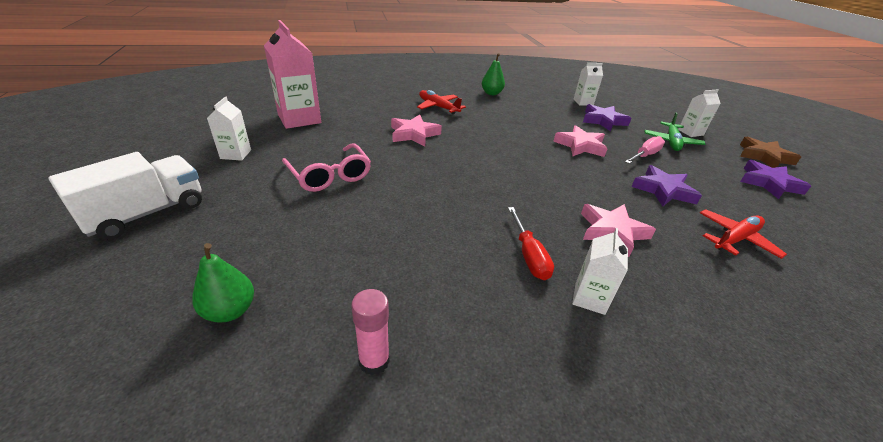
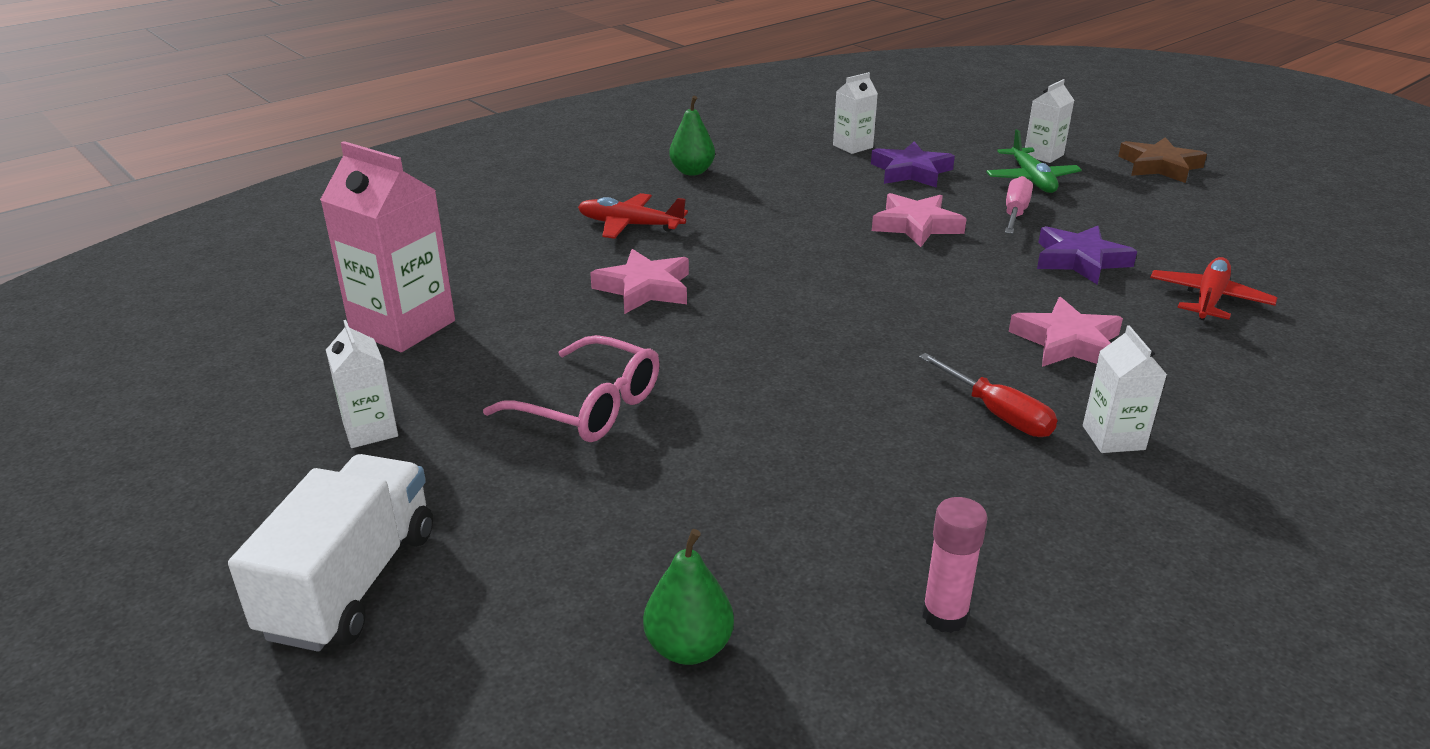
camera: 25 degrees left, 5 degrees down
purple star [740,160,811,199] -> none

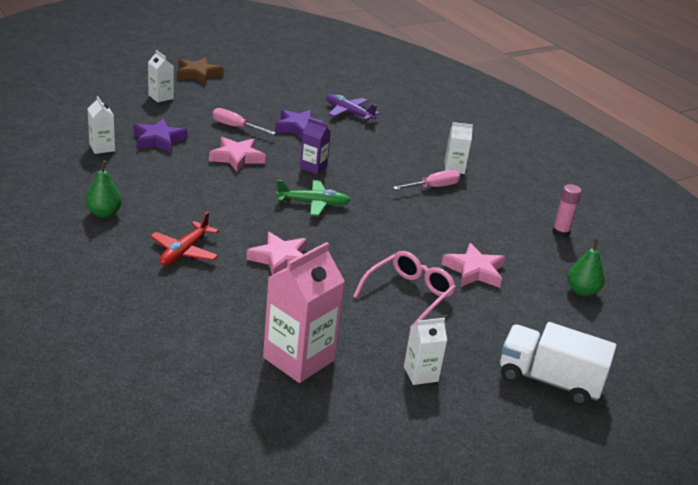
camera: 85 degrees left, 0 degrees up
red screwdriver [919,353,1057,437] -> pink screwdriver [393,170,460,190]
green plane [987,129,1082,193] -> green plane moved to [276,180,350,216]
pink star [1009,297,1123,367] -> pink star moved to [442,243,505,288]
red plane [1150,257,1277,320] -> purple plane [326,94,380,121]
none -> purple carton [300,118,331,174]

